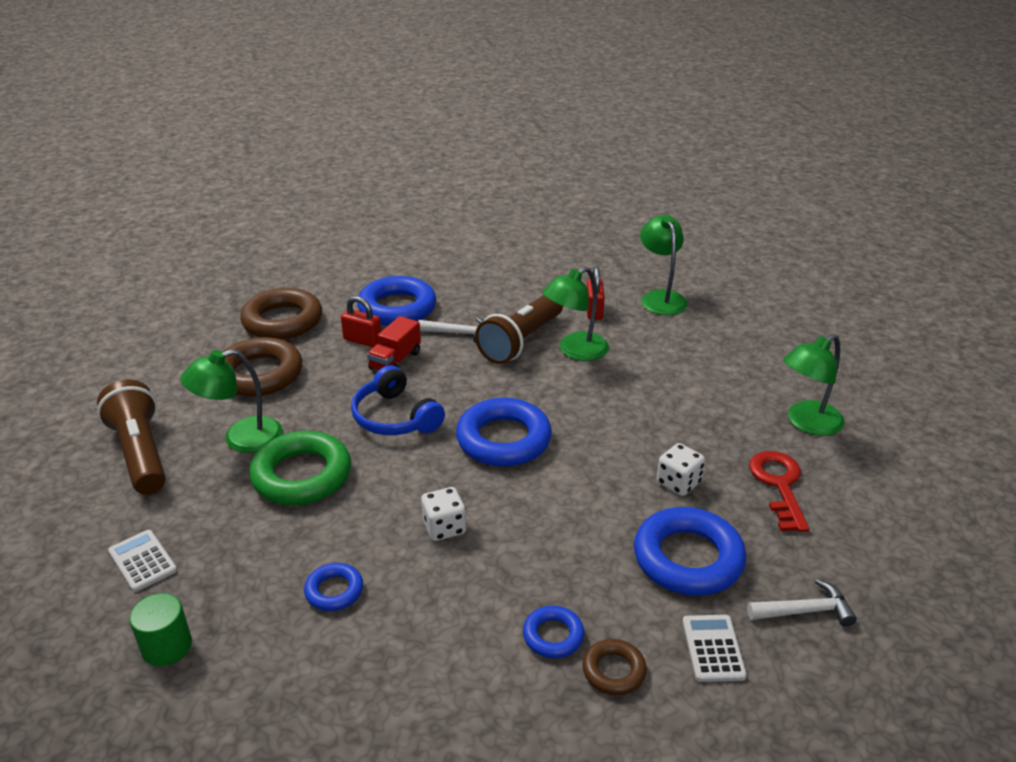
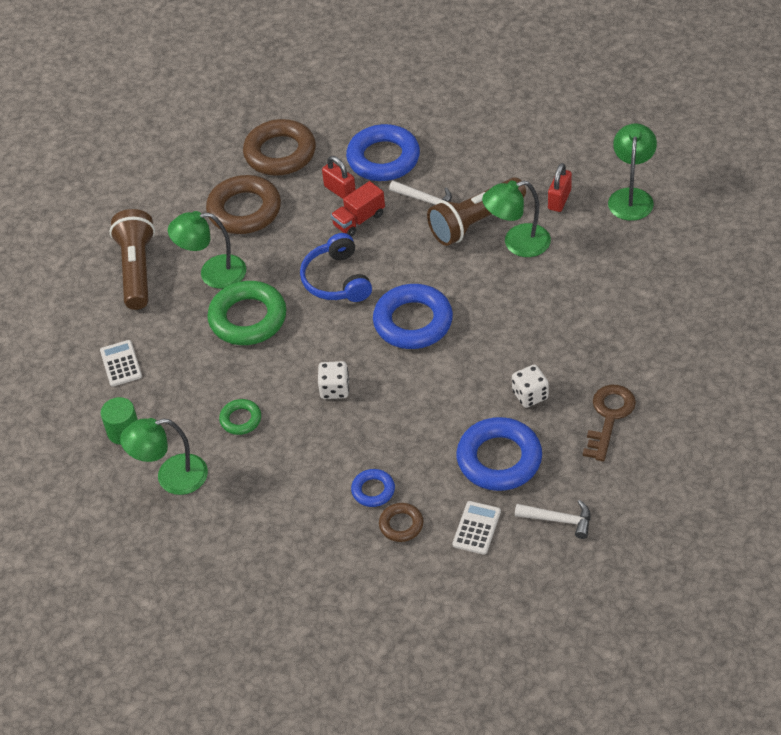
camera: 25 degrees right, 15 degrees up
blue ring [304,563,363,611] -> green ring [219,399,261,435]
red key [749,451,809,532] -> brown key [583,385,636,461]
green lamp [783,334,845,436] -> green lamp moved to [120,418,208,495]

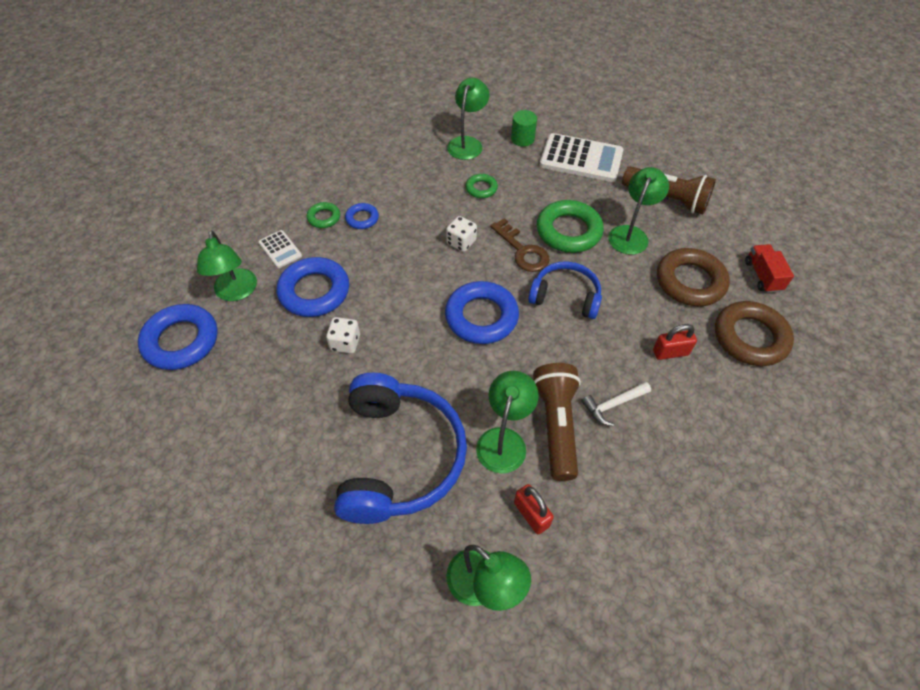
camera: 120 degrees right, 5 degrees up
white calculator [100,340,142,387] -> white calculator [540,133,623,182], size x2.01
red truck [331,181,385,237] -> red truck moved to [745,244,794,293]
blue ring [346,124,420,181] -> blue ring moved to [138,304,218,370]
brown ring [379,503,423,542] -> green ring [307,202,340,228]
white hammer [515,500,590,539] -> green lamp [197,230,257,301]
brown key [583,385,636,461] -> brown key moved to [490,218,550,272]
none -> blue headphones [334,373,467,524]

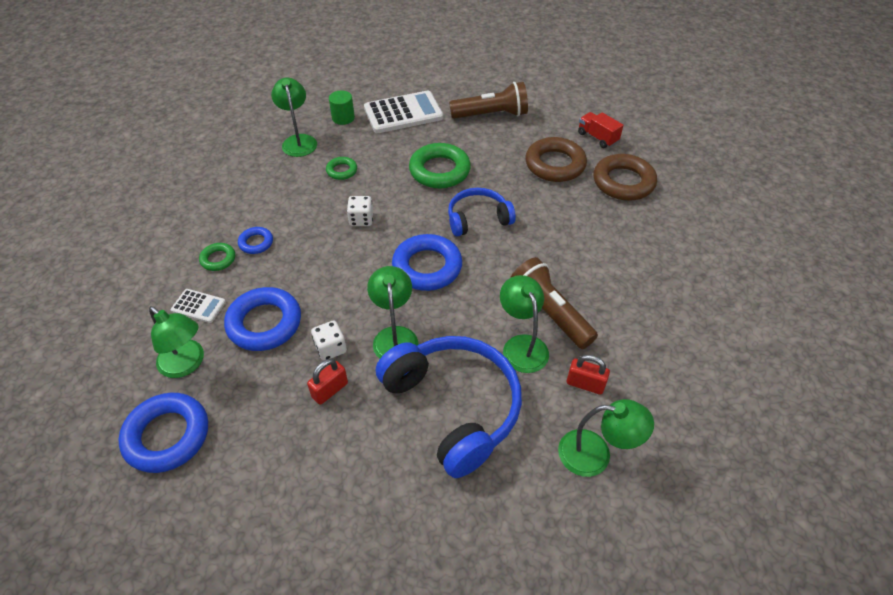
camera: 35 degrees left, 5 degrees down
brown key [490,218,550,272] -> none
white hammer [581,382,651,426] -> none
green lamp [608,167,669,255] -> green lamp moved to [367,266,418,359]
red padlock [653,324,697,360] -> red padlock moved to [307,359,348,405]

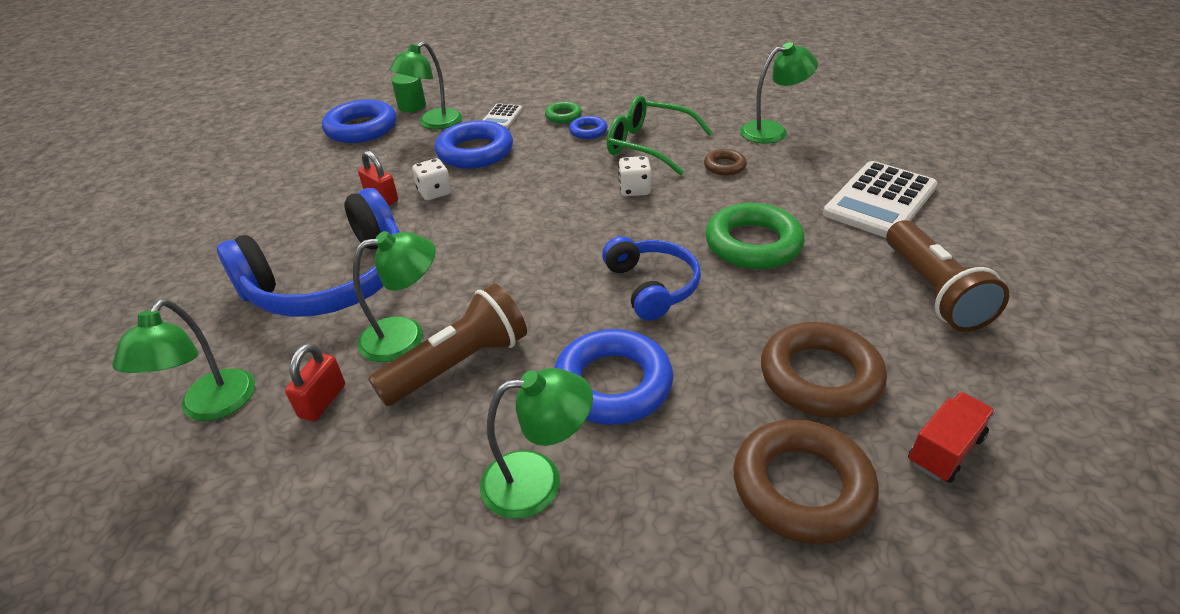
camera: 90 degrees right, 10 degrees down
green ring [326,157,357,180] -> brown ring [704,149,747,176]
green cylinder [329,90,355,125] -> green cylinder moved to [392,74,426,112]
white calculator [364,91,443,133] -> white calculator turned 60 degrees clockwise [823,161,938,238]
green lamp [367,266,418,359] -> green lamp moved to [480,368,593,519]
blue ring [392,234,462,291] -> blue ring moved to [555,329,673,425]
none -> green glasses [607,95,713,175]

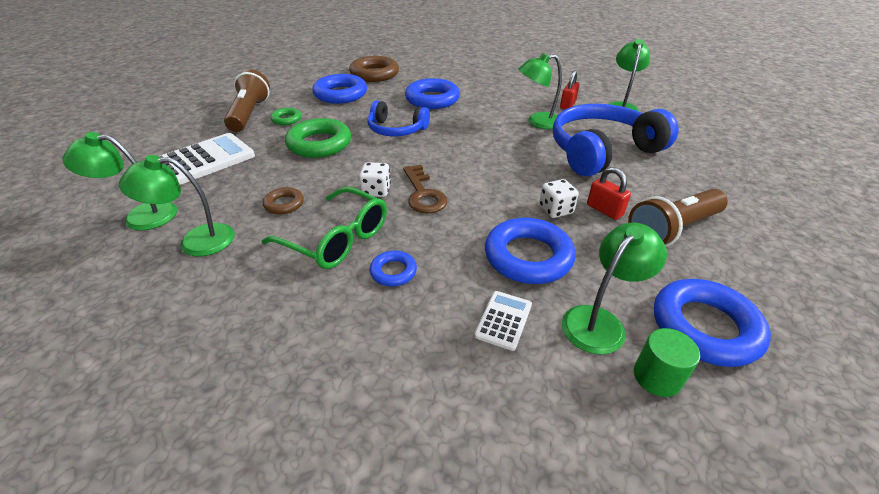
camera: 175 degrees left, 0 degrees up
brown flashlight [368,284,527,406] -> brown flashlight moved to [628,189,728,246]
green lamp [480,368,593,519] -> green lamp moved to [62,132,177,231]
green ring [545,101,582,123] -> green ring moved to [270,108,302,125]
blue headphones [602,236,701,321] -> blue headphones turned 60 degrees counterclockwise [367,100,430,137]
brown ring [761,322,887,418] -> blue ring [312,74,367,104]
red truck [908,392,995,483] -> none
none -> brown key [403,165,448,213]

